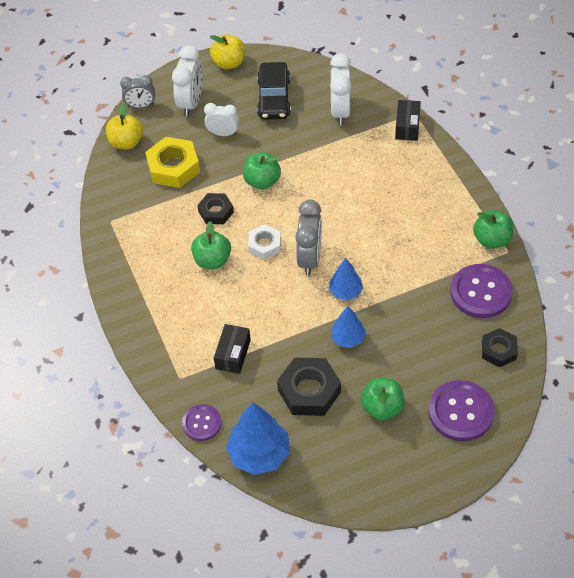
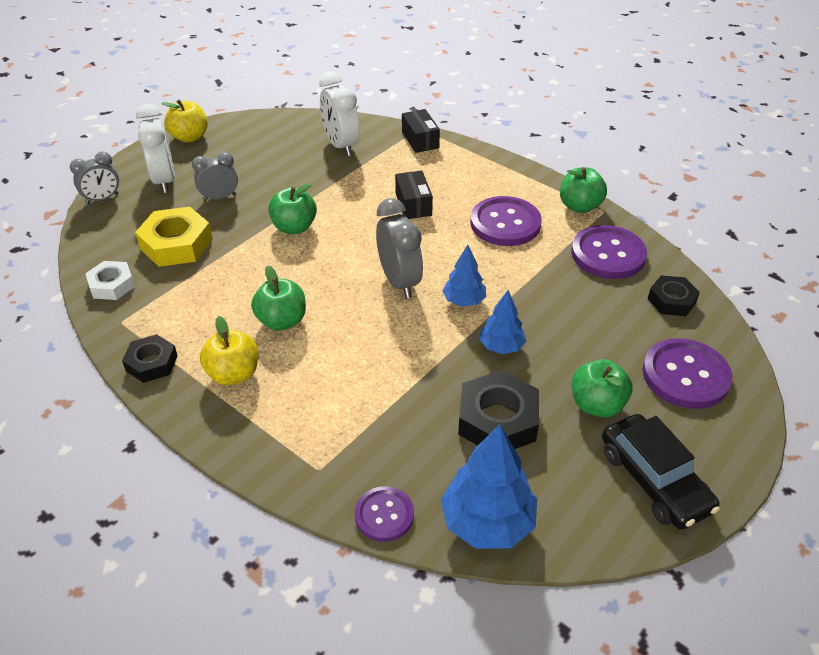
camera: 30 degrees left, 10 degrees down
yellow apple [106,104,143,149] -> yellow apple moved to [200,316,258,385]
black nut [197,193,234,224] -> black nut moved to [122,334,178,383]
white clock [204,103,239,136] -> grey clock [192,152,238,201]
black box [214,324,251,374] -> black box moved to [395,171,433,219]
white nut [248,224,281,260] -> white nut moved to [85,261,135,300]
black car [257,62,291,120] -> black car moved to [602,414,720,530]
none -> purple button [471,196,542,246]

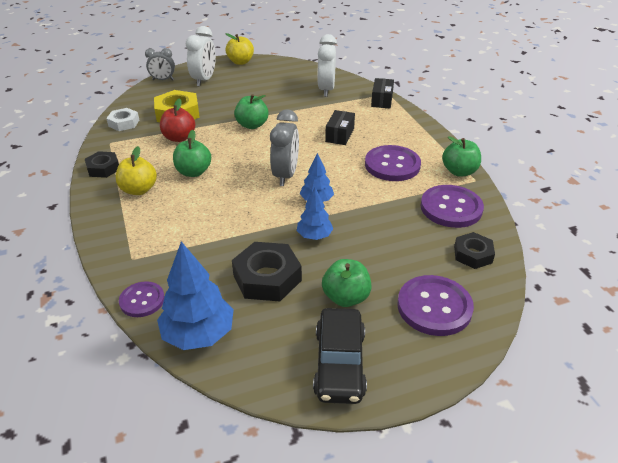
camera: 30 degrees right, 5 degrees down
grey clock [192,152,238,201] -> none
none -> red apple [160,98,195,142]

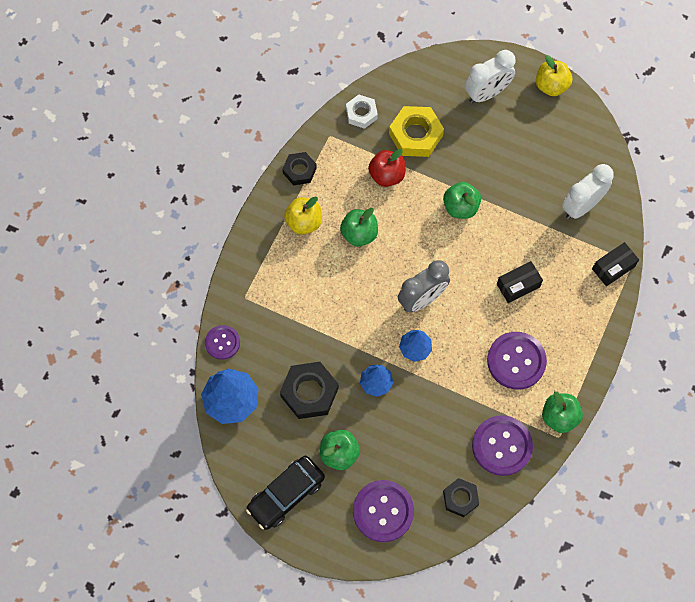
camera: 45 degrees right, 30 degrees up
grey clock [145,48,175,80] -> none

